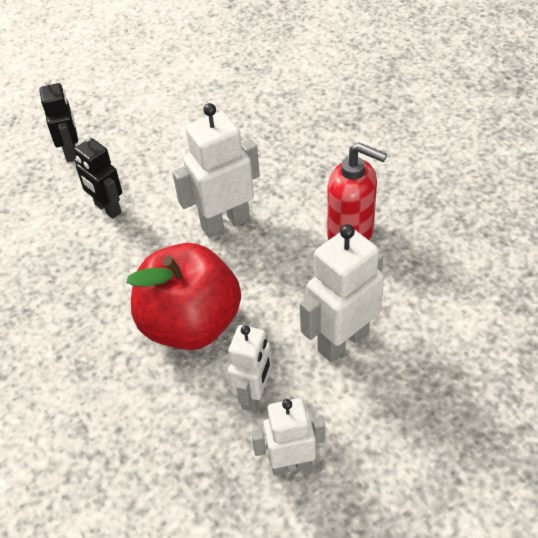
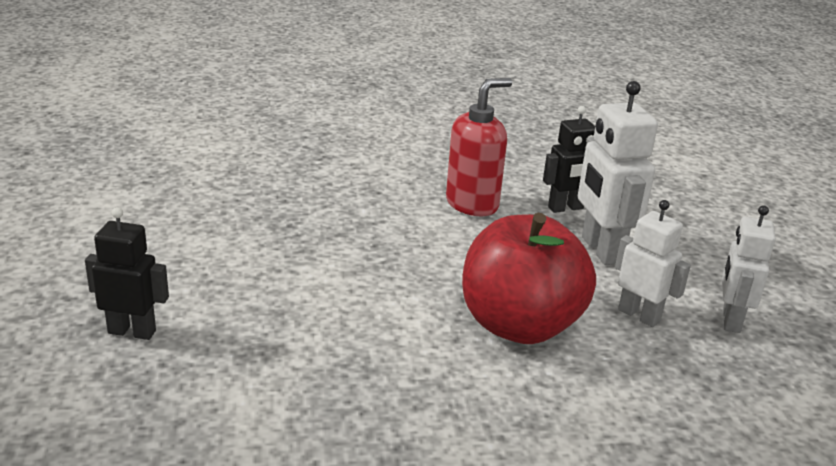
camera: 70 degrees left, 20 degrees down
black robot [74,134,122,219] -> black robot moved to [543,106,595,213]
white robot [172,103,260,238] -> none

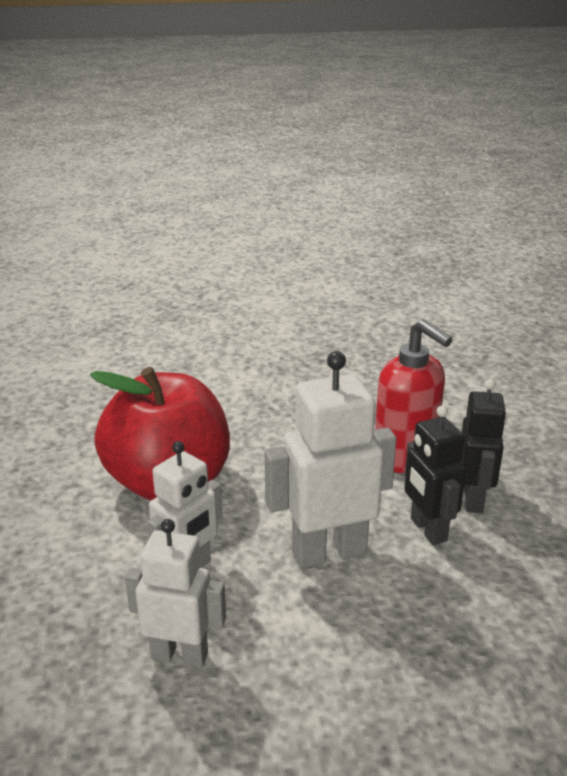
camera: 90 degrees right, 0 degrees up
black robot [85,207,169,340] -> black robot moved to [459,379,507,513]

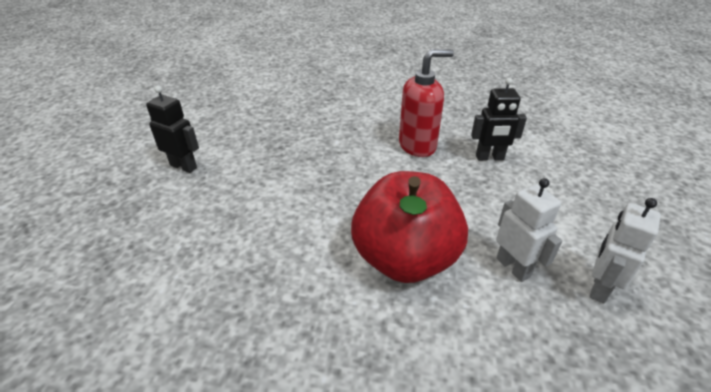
camera: 70 degrees left, 10 degrees up
white robot [264,351,397,568] -> none
black robot [459,379,507,513] -> black robot moved to [146,86,199,173]

